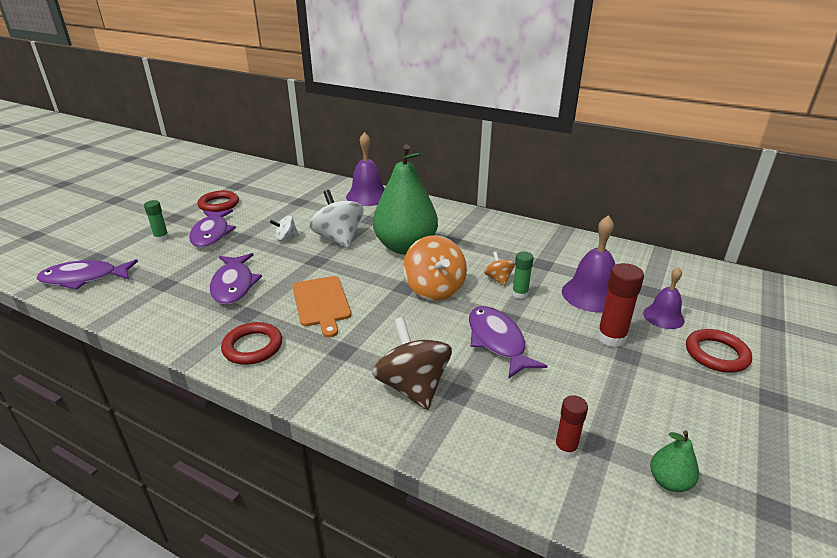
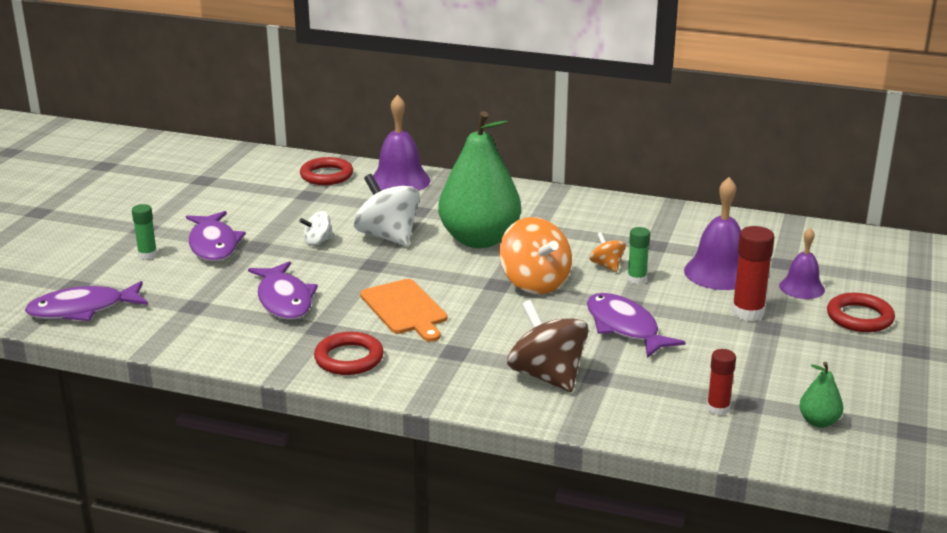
camera: 10 degrees left, 5 degrees down
red ring [197,191,239,212] -> red ring moved to [300,157,353,185]

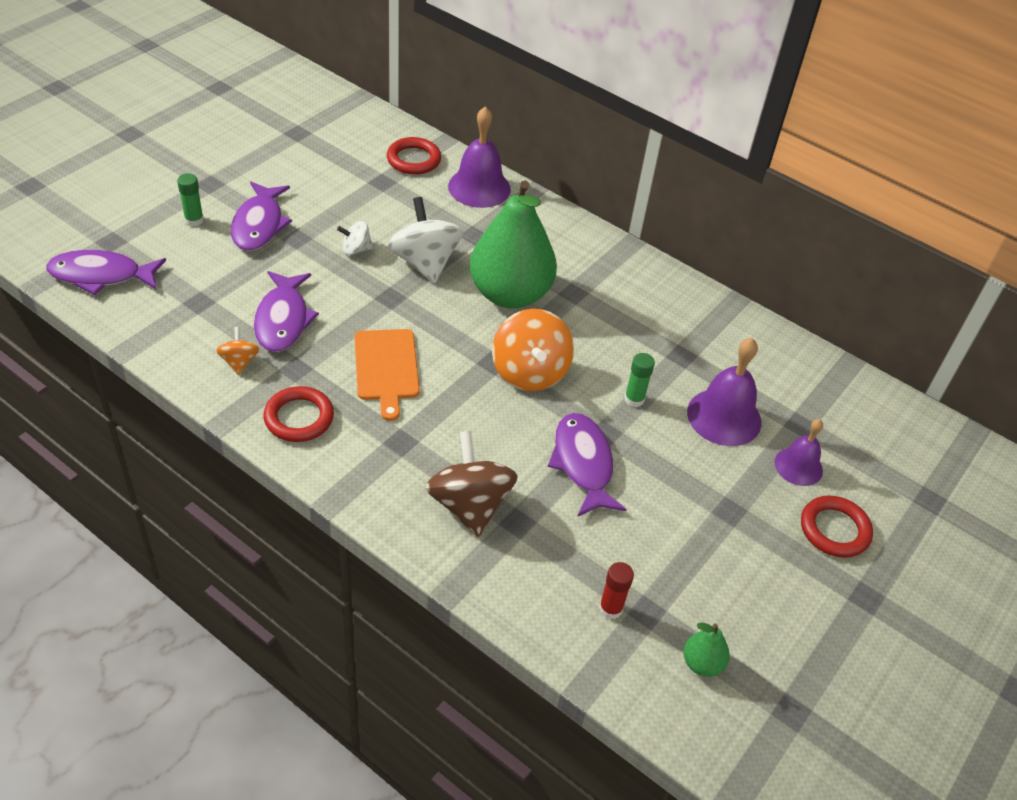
camera: 15 degrees right, 20 degrees up
orange spinning top [590,232,626,272] -> orange spinning top moved to [216,327,259,375]
red glue stick [732,226,775,321] -> none

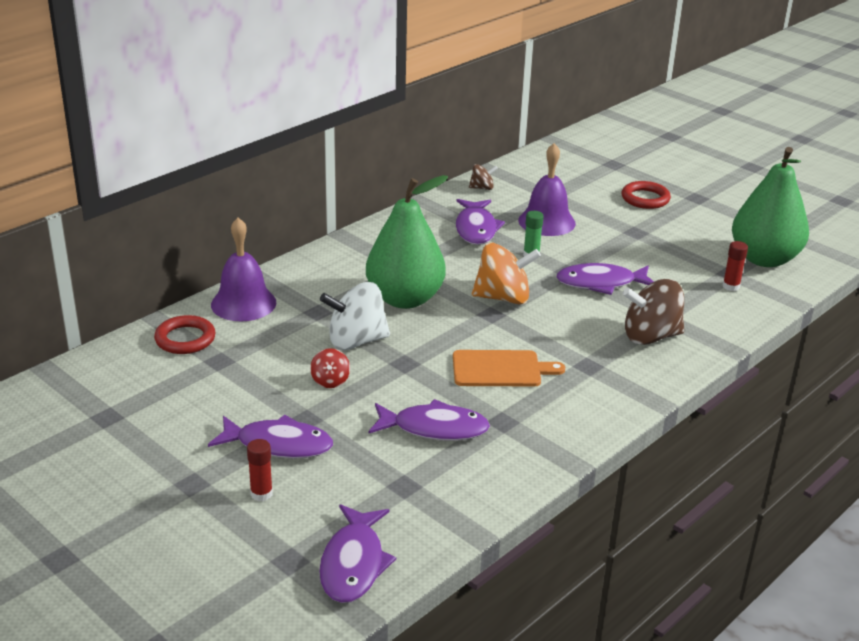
camera: 80 degrees left, 15 degrees down
green glue stick [177,173,204,226] -> red glue stick [247,439,273,501]
orange spinning top [216,327,259,375] -> none
red ring [263,386,334,442] -> none
white spinning top [337,221,373,255] -> red spinning top [310,348,350,388]
green pear [683,623,730,677] -> green pear [732,147,809,267], size x2.46
purple bell [775,419,823,486] -> none
none -> purple fish [456,199,505,245]
none -> brown spinning top [469,164,498,190]

